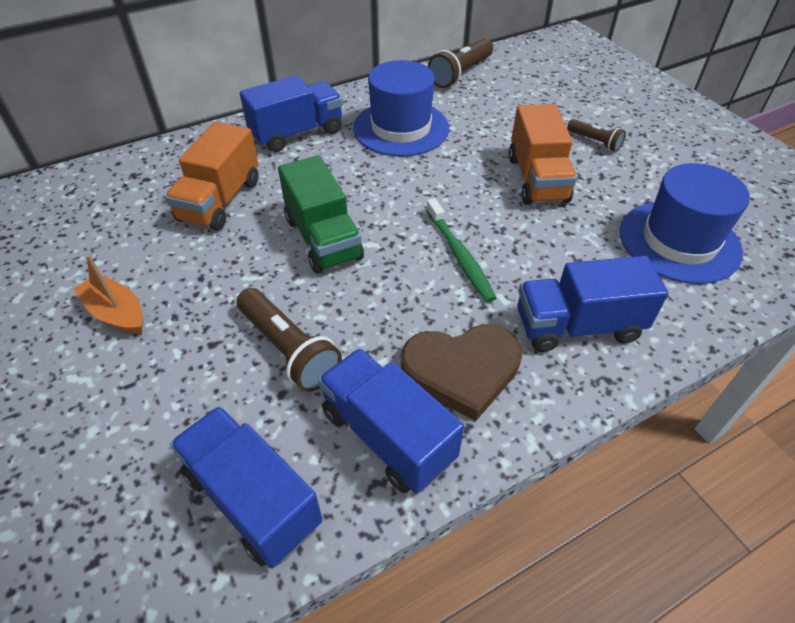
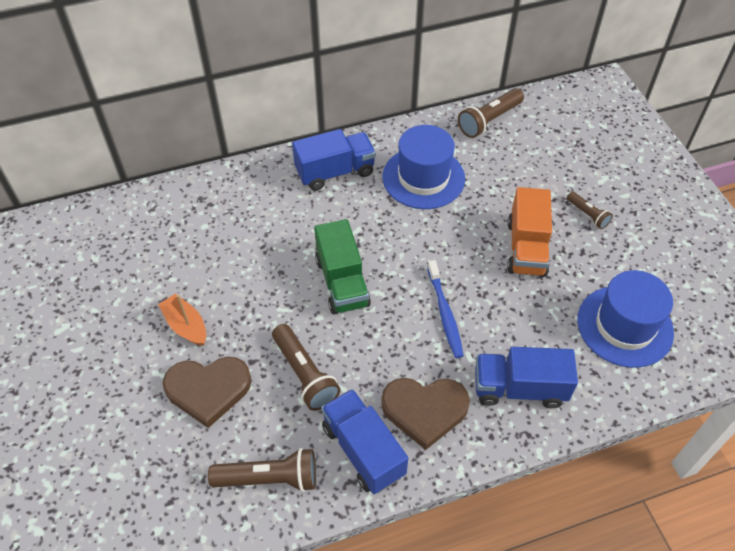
camera: 10 degrees right, 5 degrees up
orange truck [165,122,259,231] -> none
blue truck [170,406,322,568] -> brown flashlight [208,448,316,492]
green toothbrush [426,198,496,302] -> blue toothbrush [427,260,464,358]
none -> brown heart [163,357,252,428]

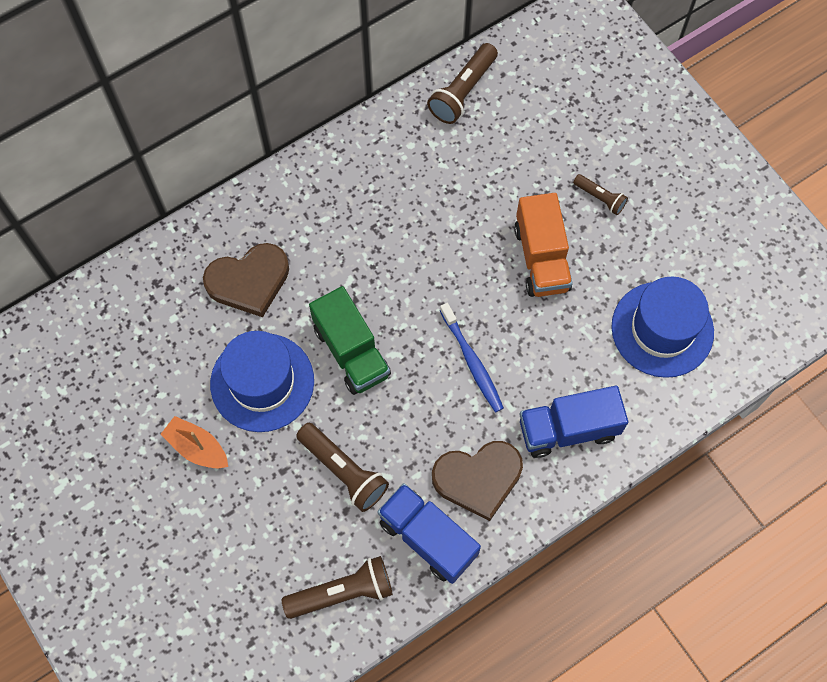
camera: 15 degrees left, 15 degrees up
brown heart [163,357,252,428] -> brown heart moved to [203,243,289,317]
blue truck [292,129,376,191] -> none
blue hat [383,125,465,209] -> blue hat moved to [210,331,314,432]

